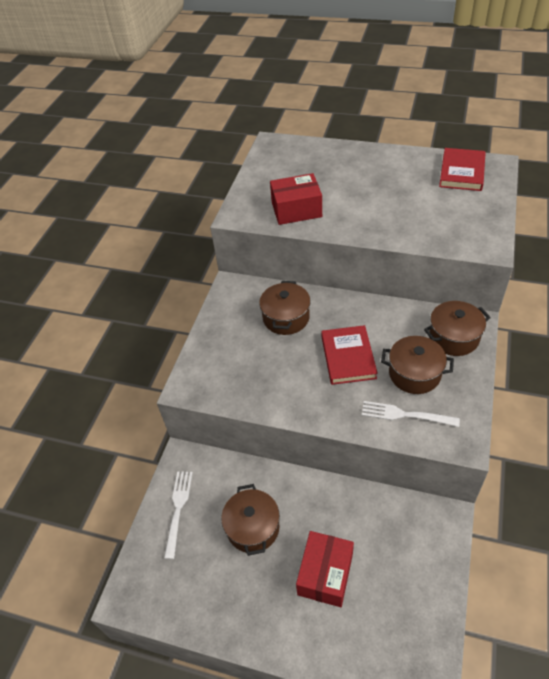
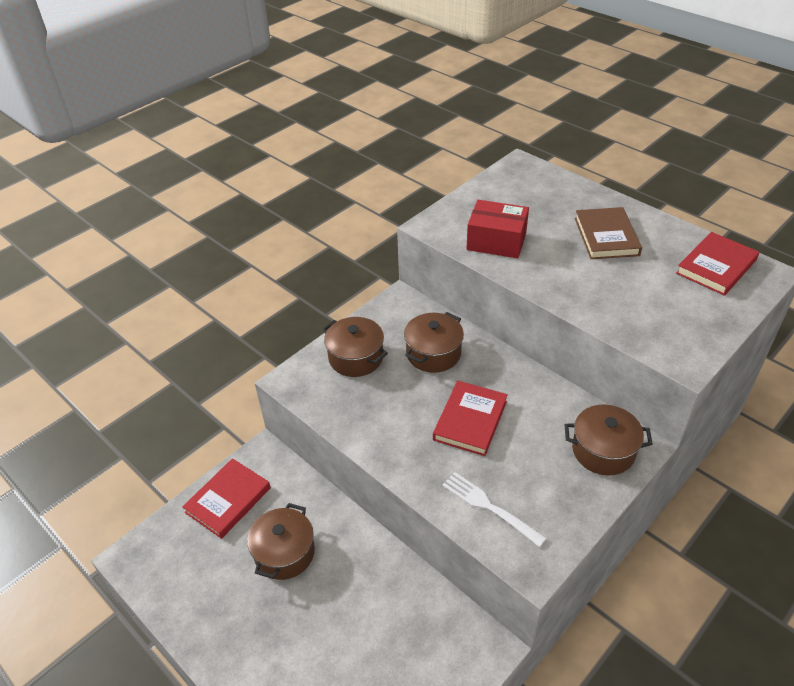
camera: 25 degrees right, 5 degrees down
white fork [164,471,193,559] -> red book [182,458,271,539]
red box [296,531,354,607] -> none
brown pot [381,336,454,394] -> brown pot moved to [322,317,388,377]
none -> brown book [575,207,642,259]

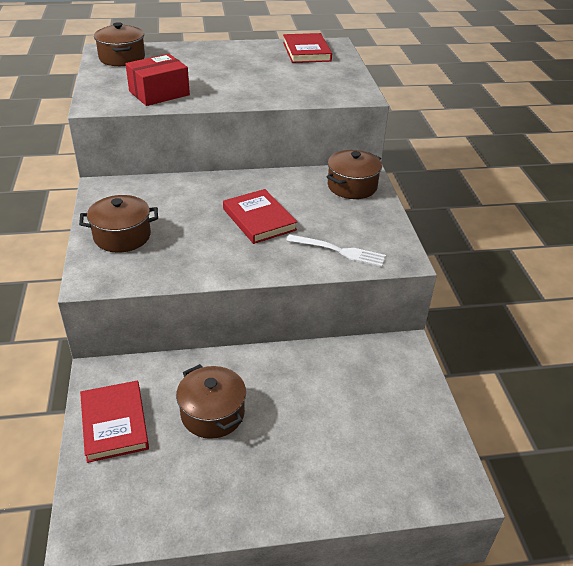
camera: 55 degrees left, 5 degrees down
brown pot [404,312,464,373] -> brown pot moved to [94,22,145,66]
white fork [442,472,547,547] -> white fork turned 150 degrees counterclockwise [286,234,386,267]
brown book [575,207,642,259] -> none

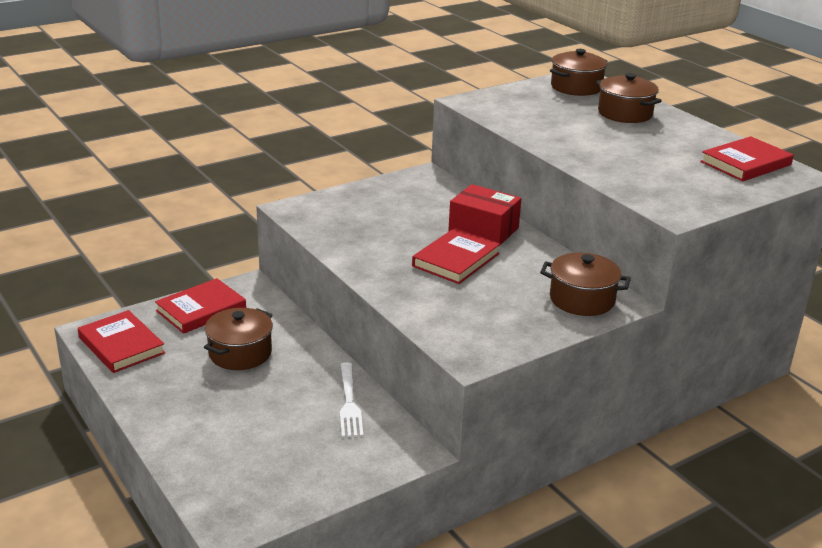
camera: 65 degrees right, 10 degrees down
brown pot [79,195,158,253] -> brown pot moved to [597,73,662,123]
red box [125,54,190,106] -> red box moved to [448,184,522,246]
white fork [286,234,386,267] -> white fork moved to [340,362,363,437]
none -> red book [78,310,165,373]

